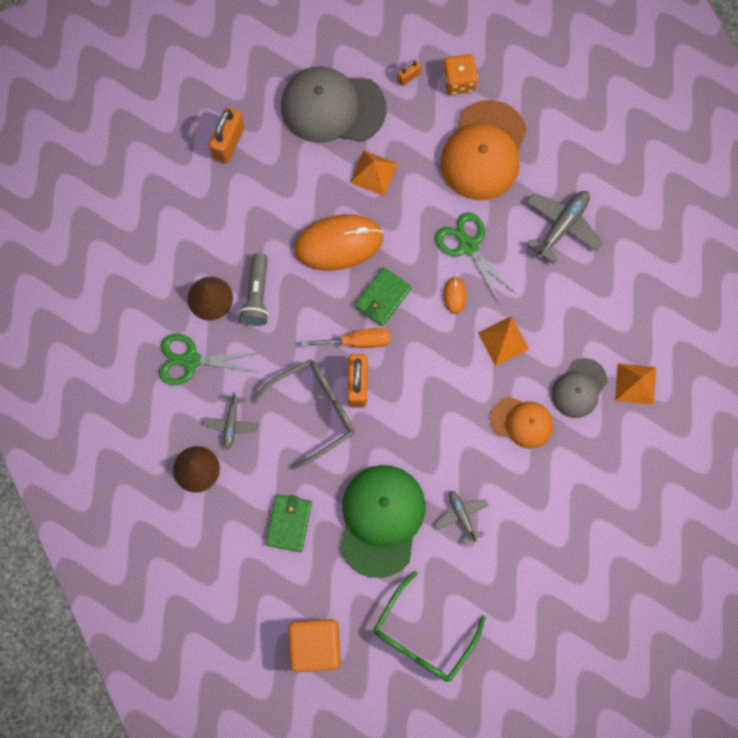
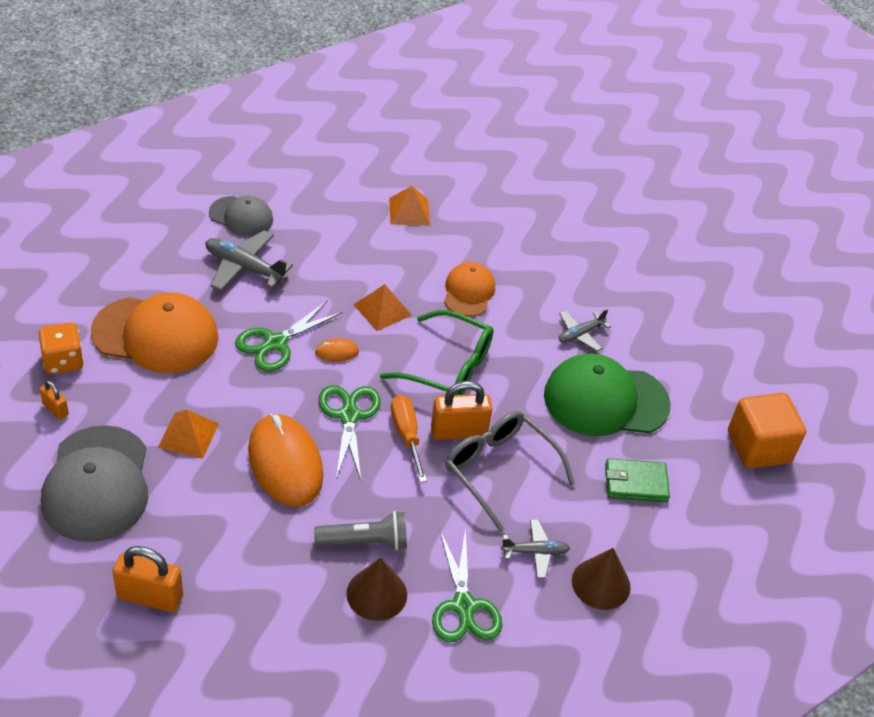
camera: 105 degrees left, 30 degrees down
green wallet [355,267,412,326] -> green scissors [318,385,381,479]
green glasses [373,571,486,682] -> green glasses moved to [380,310,494,395]
grey cap [552,358,607,418] -> grey cap moved to [209,196,273,236]

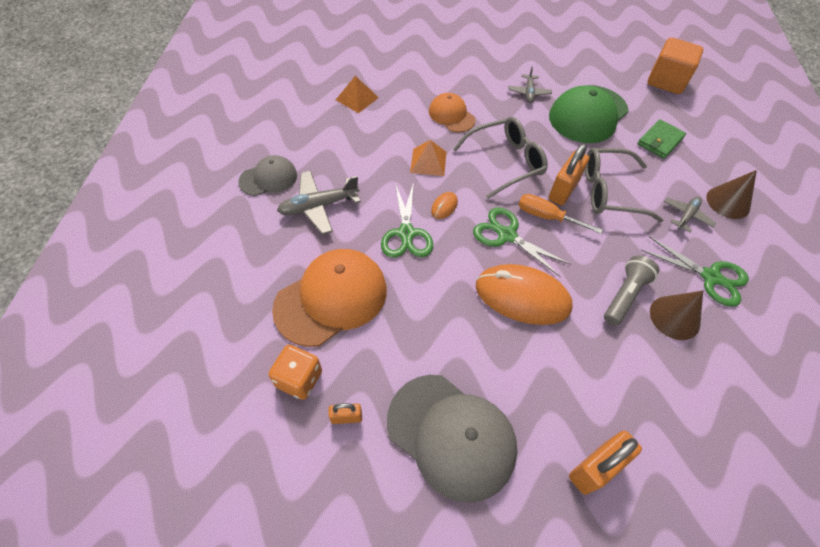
camera: 45 degrees left, 10 degrees up
orange pyramid [158,410,219,459] -> none
green glasses [380,310,494,395] -> grey glasses [453,117,548,199]

